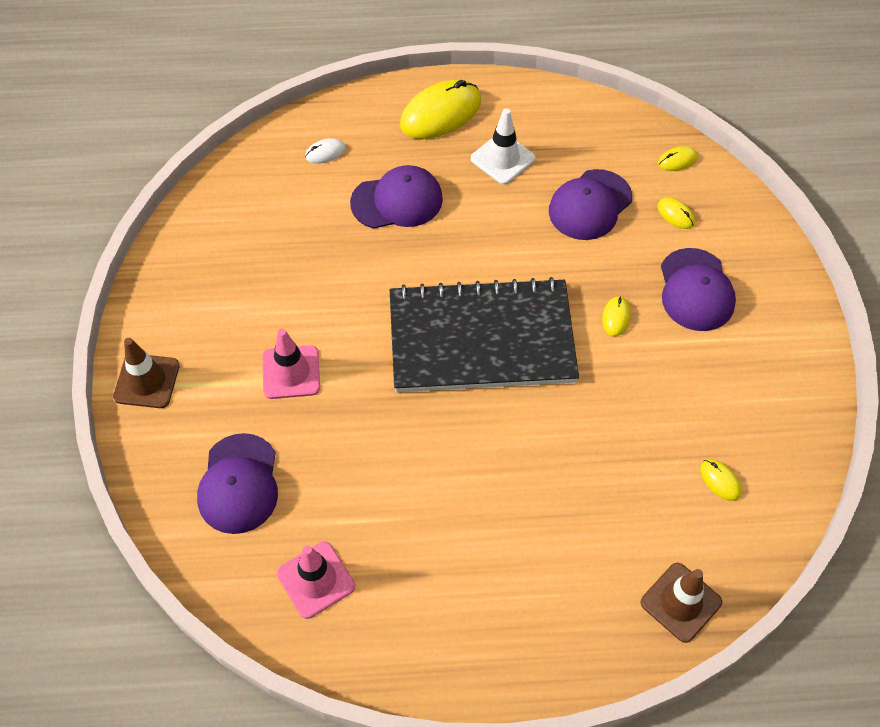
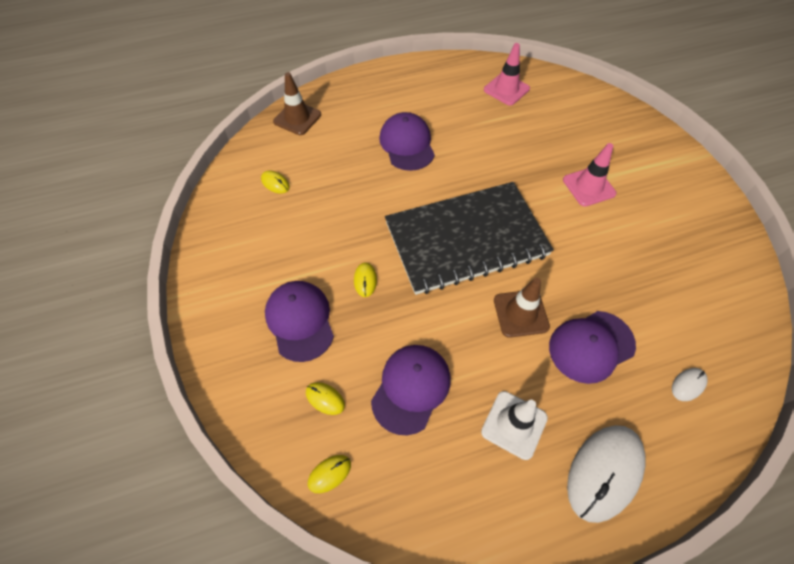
camera: 165 degrees right, 0 degrees up
brown traffic cone [113,338,180,408] -> brown traffic cone moved to [494,278,550,338]
purple cap [197,433,278,534] -> purple cap moved to [379,112,435,171]
yellow mouse [400,80,481,139] -> white mouse [567,425,646,523]

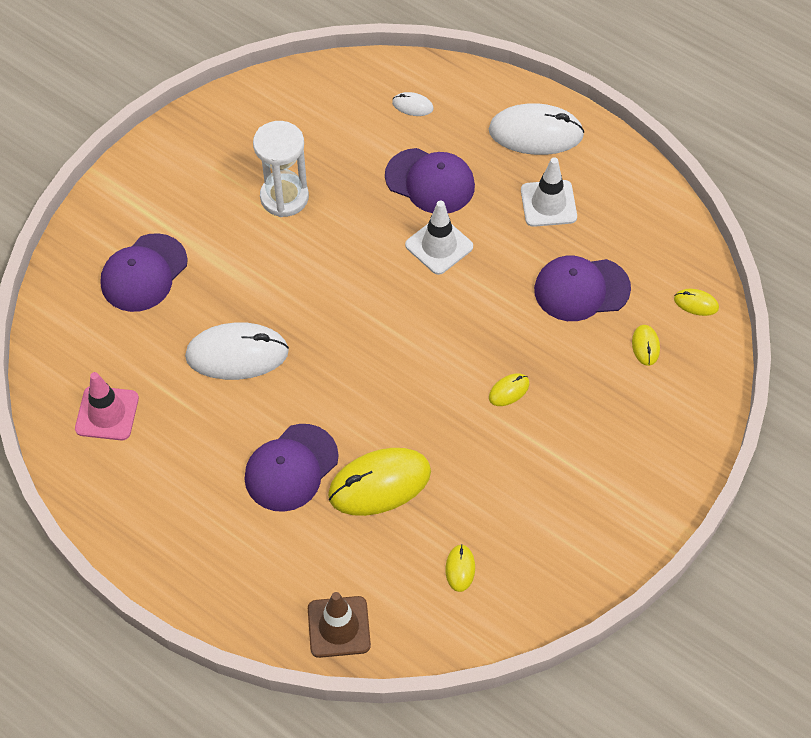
camera: 125 degrees left, 0 degrees up
purple cap [265,281,334,362] -> purple cap moved to [100,233,188,312]
black notebook [385,182,554,295] -> none
brown traffic cone [494,278,550,338] -> white traffic cone [405,201,473,275]
pink traffic cone [563,143,616,207] -> none
none -> white mouse [185,322,289,380]
none -> white hourglass [253,121,309,217]
none -> yellow mouse [328,448,431,516]

